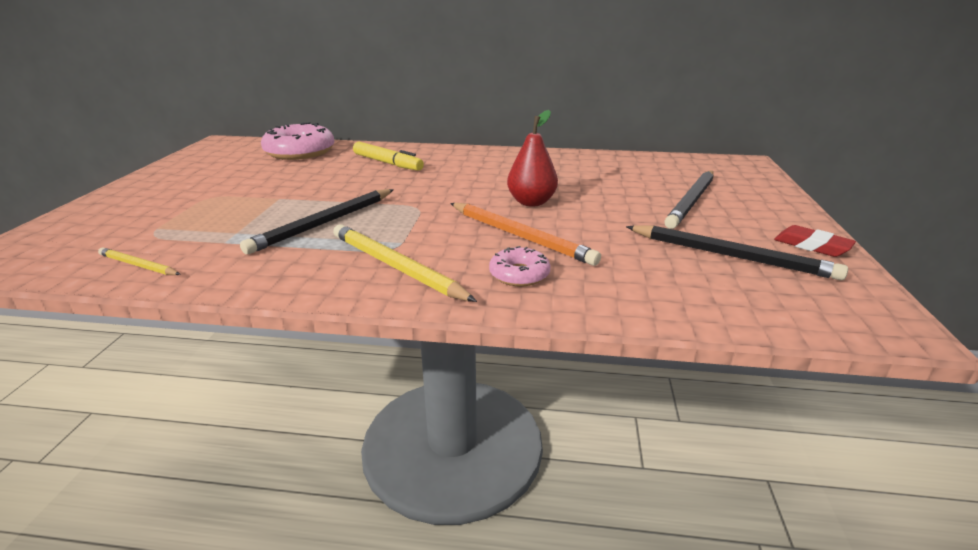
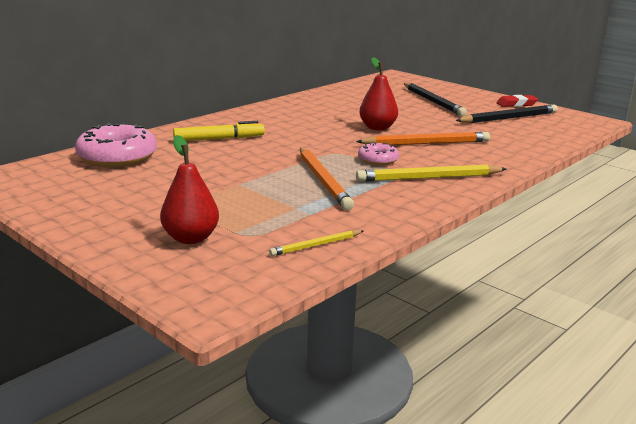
camera: 55 degrees left, 5 degrees down
black pencil [240,189,394,254] -> orange pencil [300,148,354,210]
pink donut [489,246,550,287] -> pink donut moved to [358,142,399,165]
none -> red pear [160,135,219,244]

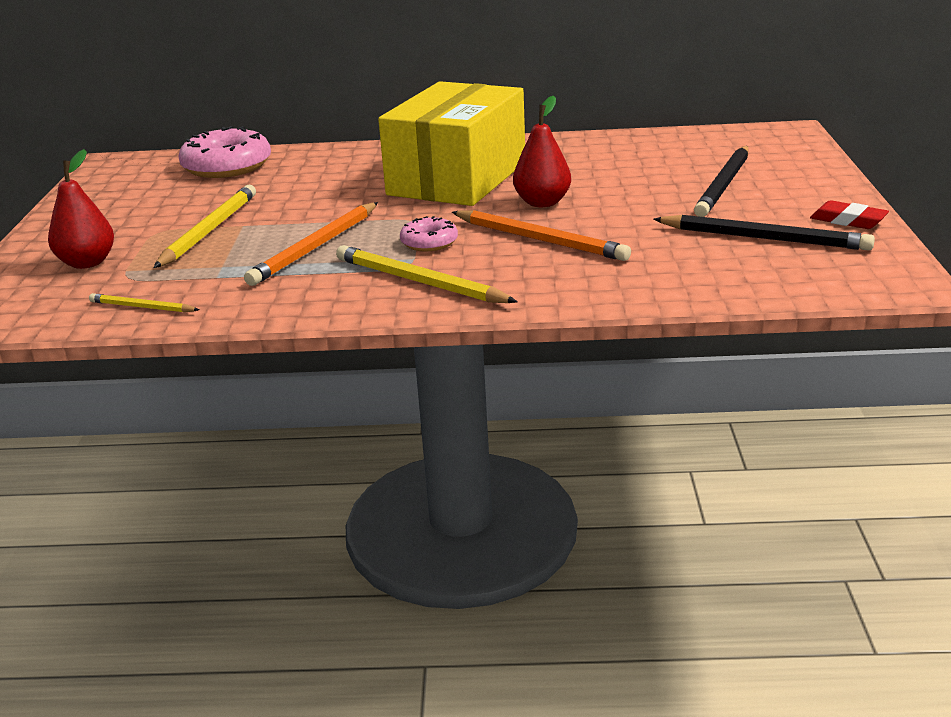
camera: 50 degrees right, 5 degrees up
yellow marker [173,121,265,141] -> none
none -> yellow pencil [153,185,256,268]
none -> yellow box [378,81,525,206]

